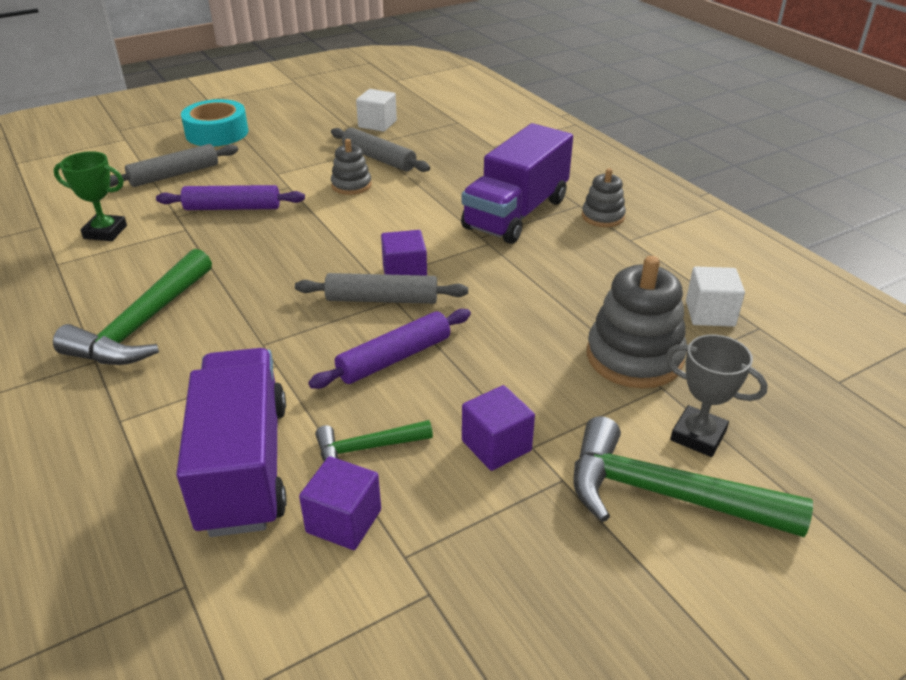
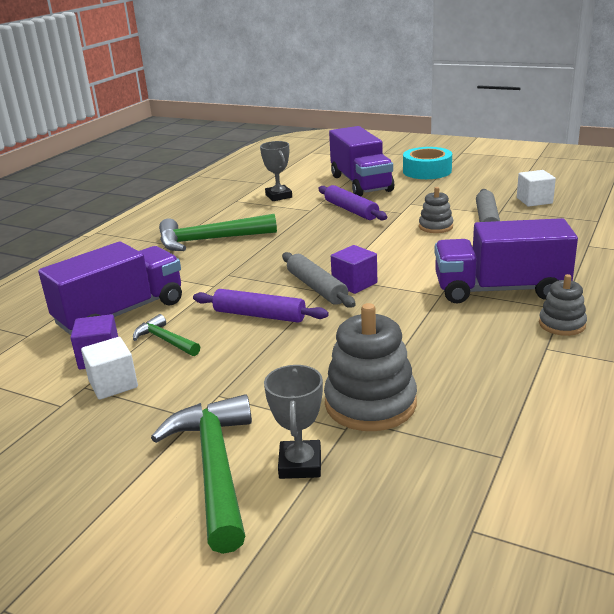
camera: 60 degrees right, 10 degrees down
green trophy [53,151,127,241] -> grey trophy [260,141,292,201]
grey rolling pin [110,144,238,187] -> purple truck [329,126,394,196]
purple cube [462,385,535,471] -> none
white cube [686,266,745,327] -> white cube moved to [81,337,138,400]

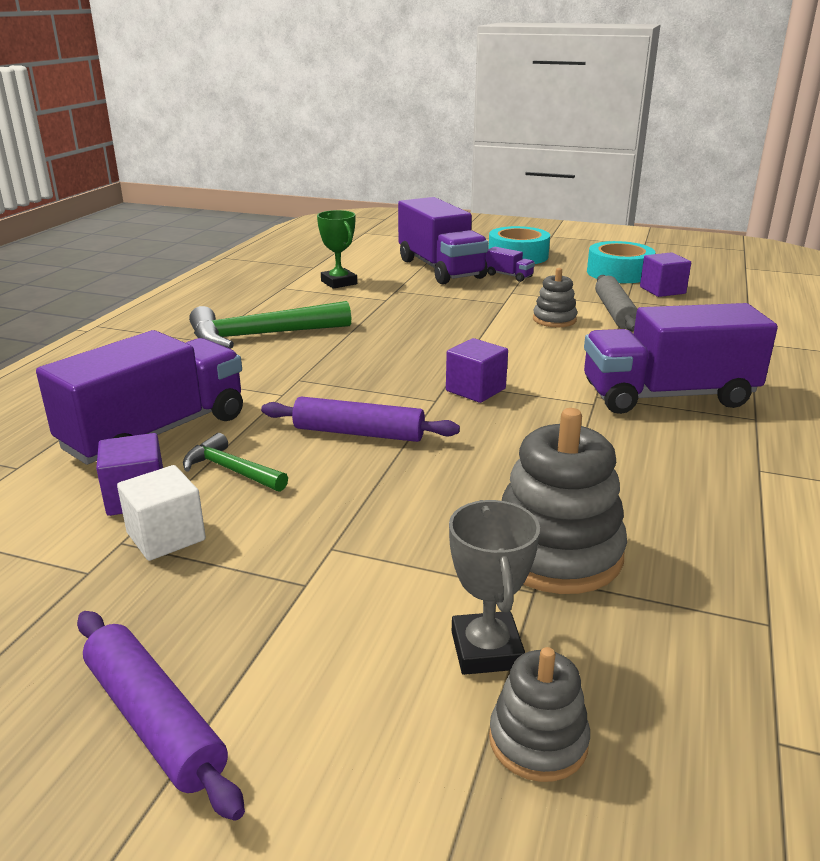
camera: 10 degrees left, 0 degrees up
green hammer [151,394,252,554] -> none
grey trophy [260,141,292,201] -> green trophy [317,210,357,289]
grey rolling pin [282,252,356,308] -> none
purple rolling pin [318,185,387,220] -> purple rolling pin moved to [77,611,245,821]
white cube [517,170,556,206] -> purple cube [640,252,691,297]
grey stacking toy [539,274,587,336] -> grey stacking toy moved to [489,647,590,782]
none -> purple truck [486,247,535,282]
none -> turquoise tape [587,241,655,283]

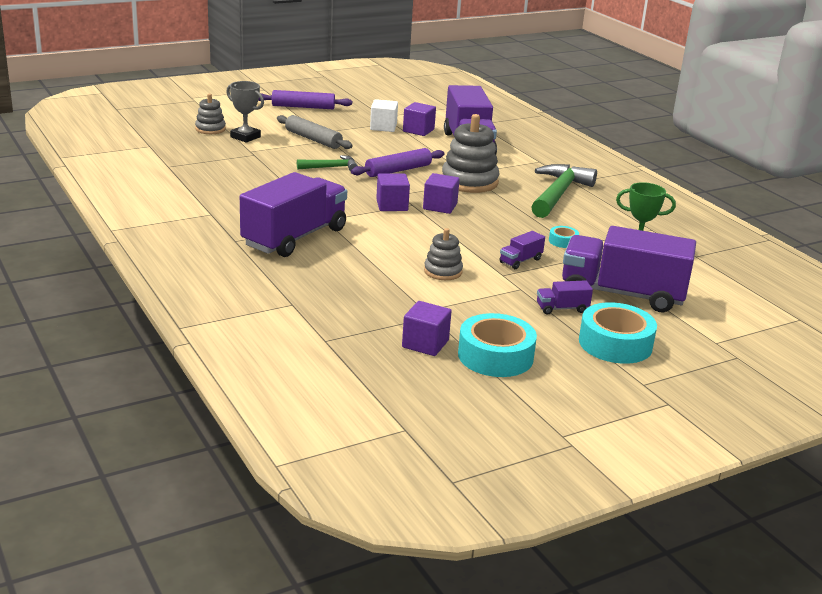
camera: 130 degrees right, 0 degrees up
green hammer [183,433,288,492] -> green hammer moved to [297,155,358,171]
grey stacking toy [502,408,627,594] -> grey stacking toy moved to [442,114,499,193]
grey rolling pin [595,275,637,332] -> grey rolling pin moved to [277,115,353,149]
none -> purple cube [423,173,460,214]
none -> purple truck [499,231,545,269]
none -> turquoise tape [549,226,579,248]

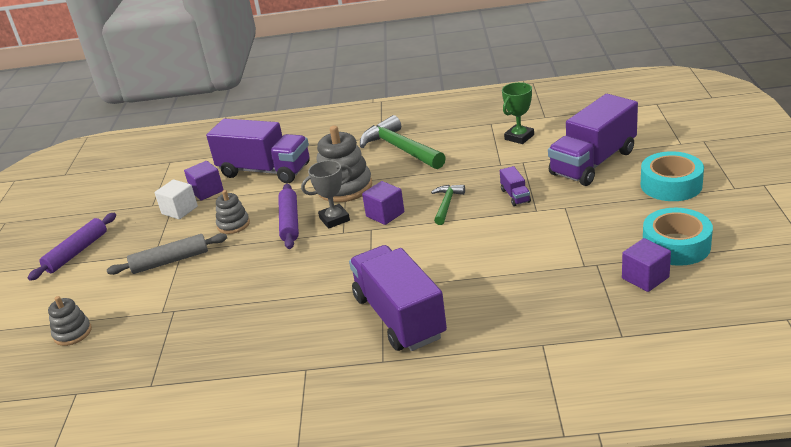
camera: 55 degrees left, 5 degrees up
grey trophy [226,81,264,142] -> grey trophy moved to [301,160,352,229]
green hammer [297,155,358,171] -> green hammer moved to [431,185,465,225]
purple cube [376,174,410,211] -> none
grey stacking toy [424,228,463,280] -> grey stacking toy moved to [216,190,250,234]
purple truck [537,280,593,315] -> none
turquoise tape [549,226,579,248] -> none

